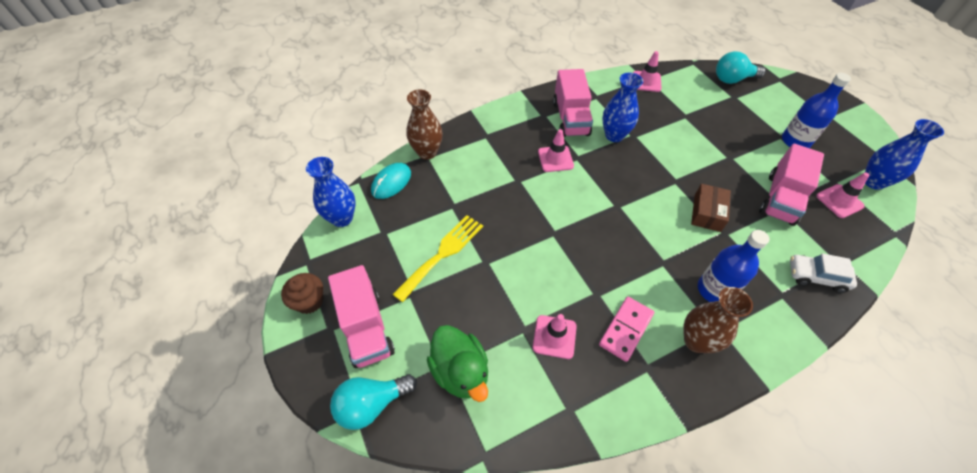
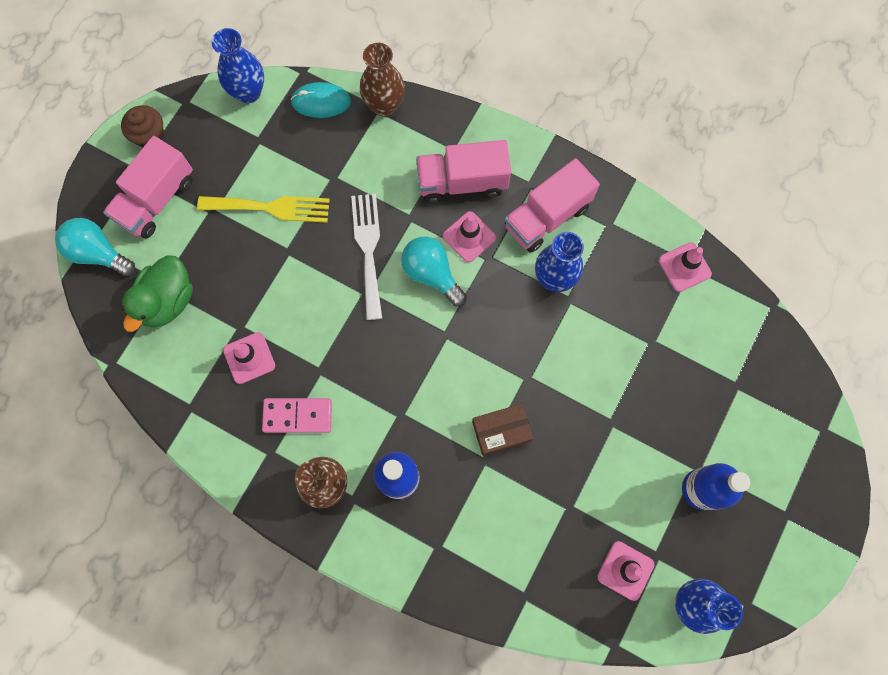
camera: 55 degrees right, 20 degrees up
turquoise light bulb [716,51,766,84] -> turquoise light bulb moved to [401,237,467,306]
pink truck [759,144,824,226] -> pink truck moved to [416,140,511,203]
white car [790,253,857,293] -> none
none -> white fork [351,194,382,320]

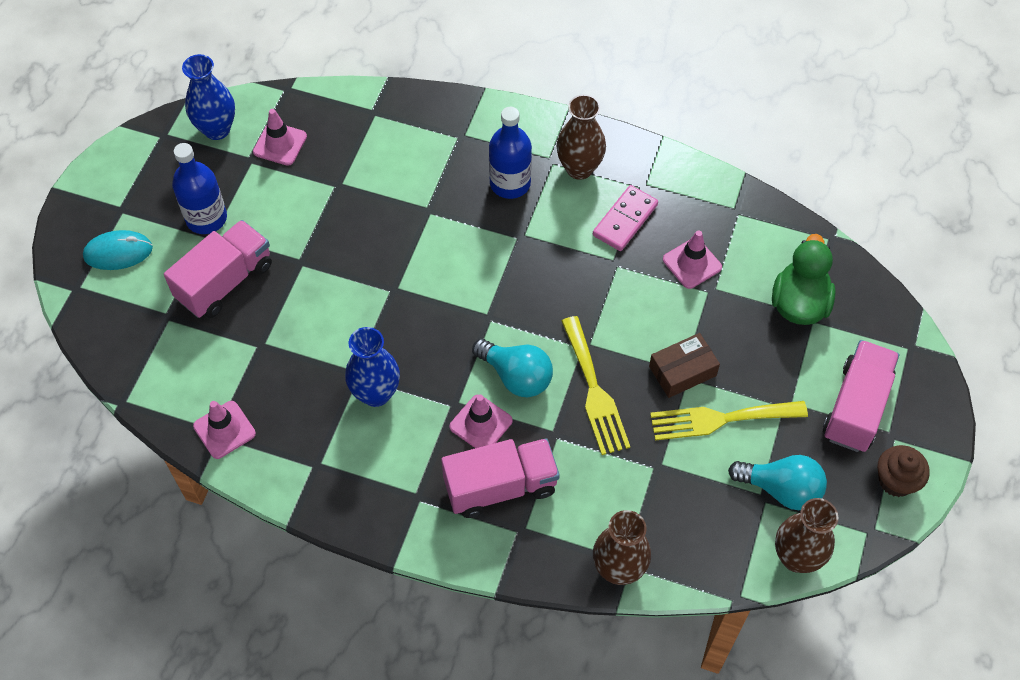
camera: 170 degrees right, 15 degrees down
turquoise light bulb [55,218,135,276] -> turquoise light bulb moved to [728,455,827,510]
blue vase [212,28,264,103] -> brown vase [775,498,838,573]
pink domino [262,398,332,433] -> pink domino turned 45 degrees counterclockwise [593,185,658,251]
turquoise mouse [290,82,351,118] -> turquoise mouse moved to [83,230,153,270]
white fork [351,194,382,320] -> yellow fork [562,316,630,455]
brown box [472,404,533,456] -> brown box moved to [649,333,720,398]
pink truck [505,158,600,253] -> pink truck moved to [164,220,272,318]

